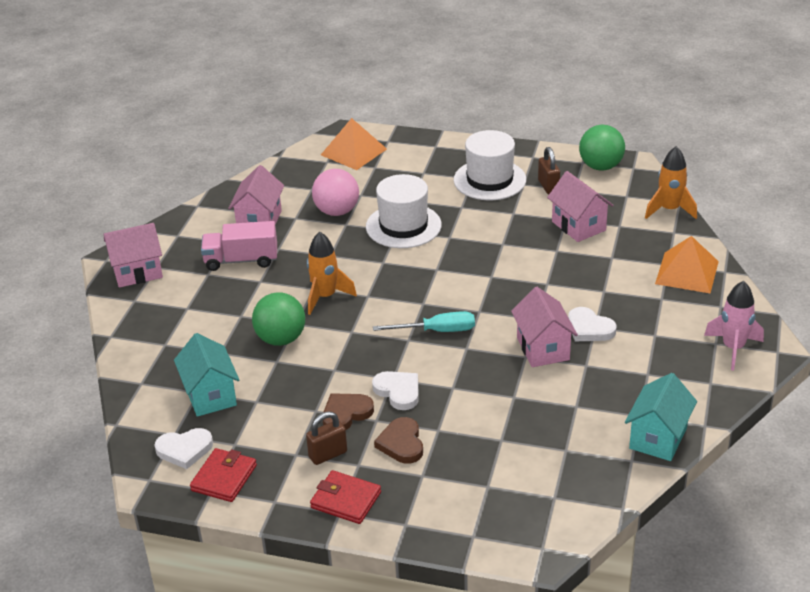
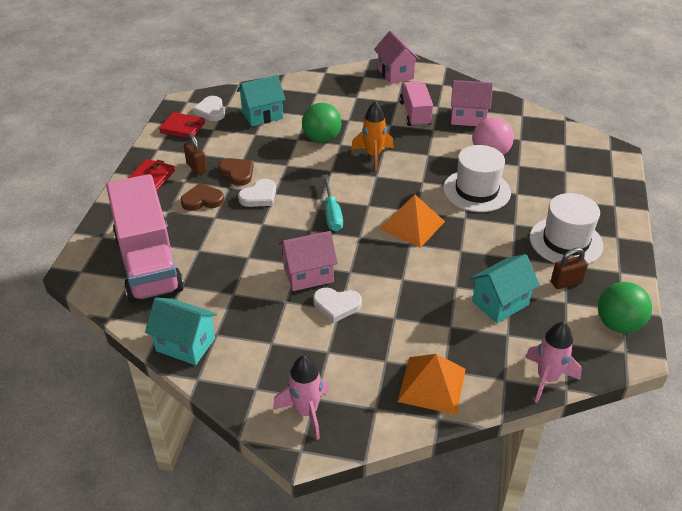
camera: 85 degrees right, 5 degrees up
orange pyramid [321,118,387,170] -> orange pyramid moved to [380,195,445,248]
pink house [547,171,614,242] -> turquoise house [470,254,540,323]
white heart [568,307,617,341] -> white heart turned 120 degrees counterclockwise [313,288,362,323]
orange rocket [645,146,697,219] -> pink rocket [525,322,582,403]
none -> pink truck [106,174,184,303]

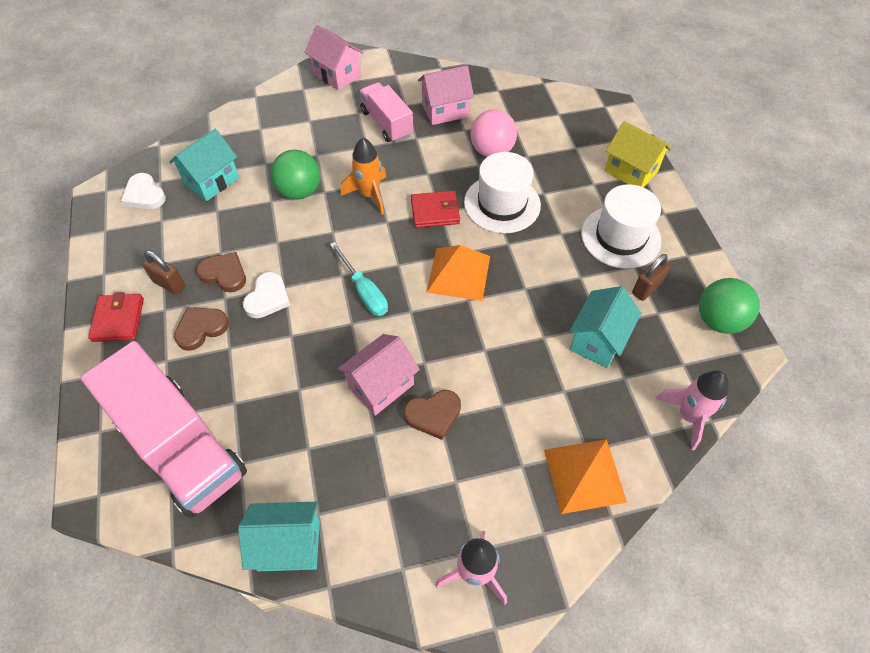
camera: 25 degrees left, 15 degrees up
red wallet [159,112,205,138] -> red wallet moved to [411,191,460,228]
white heart [313,288,362,323] -> brown heart [404,390,461,440]
none -> yellow house [604,121,671,187]

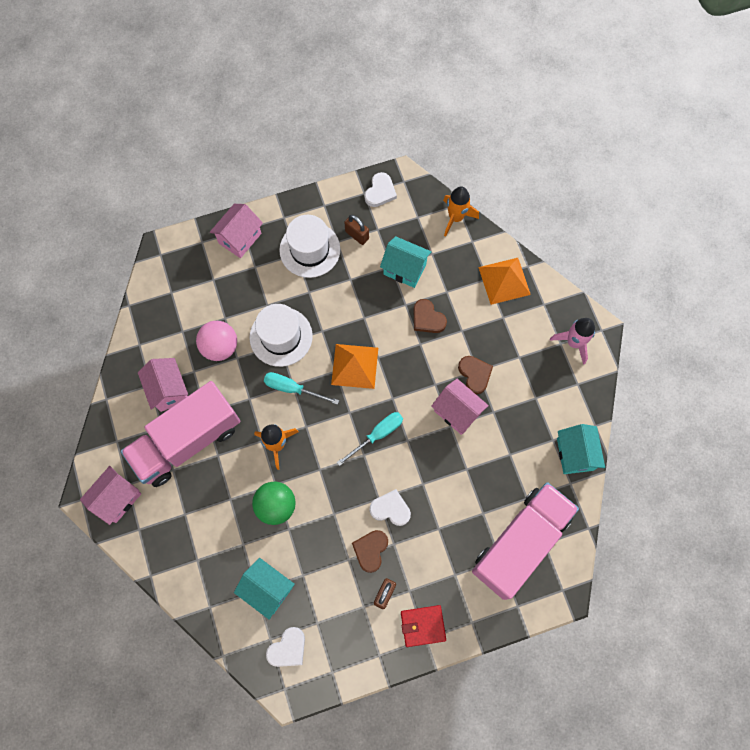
camera: 95 degrees left, 15 degrees up
brown heart [174,307,229,351] -> brown heart moved to [413,299,447,333]
pink truck [359,82,413,143] -> pink truck [121,381,240,487], size x1.77
red wallet [411,191,460,228] -> turquoise screwdriver [264,372,339,405]
yellow house [604,121,671,187] -> pink house [210,204,263,258]
pink rocket [655,370,729,450] -> orange rocket [443,186,479,237]
green ball [699,278,760,334] -> white heart [364,172,397,207]

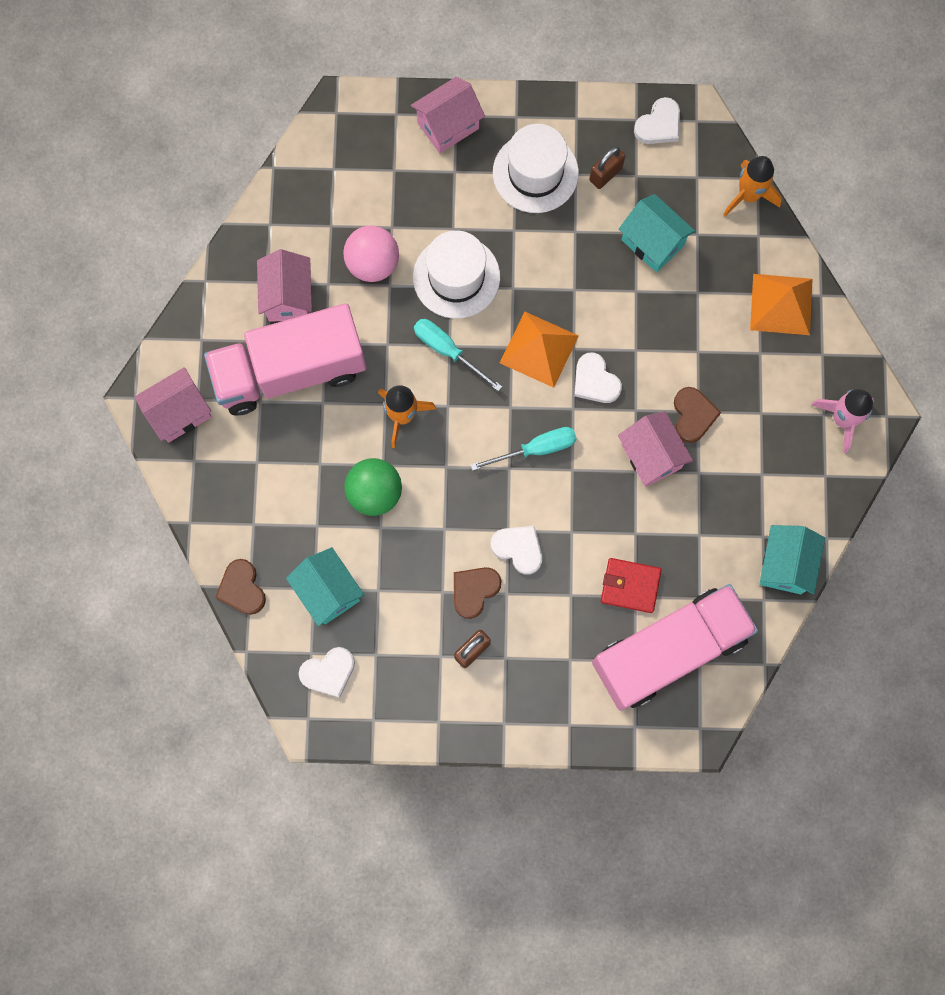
camera: 20 degrees right, 5 degrees up
brown padlock [344,215,369,245] -> brown padlock turned 75 degrees clockwise [589,146,625,189]
red wallet [401,605,446,647] -> red wallet moved to [601,558,661,613]
brown heart [413,299,447,333] -> brown heart moved to [215,559,266,615]
none -> white heart [574,352,622,403]

